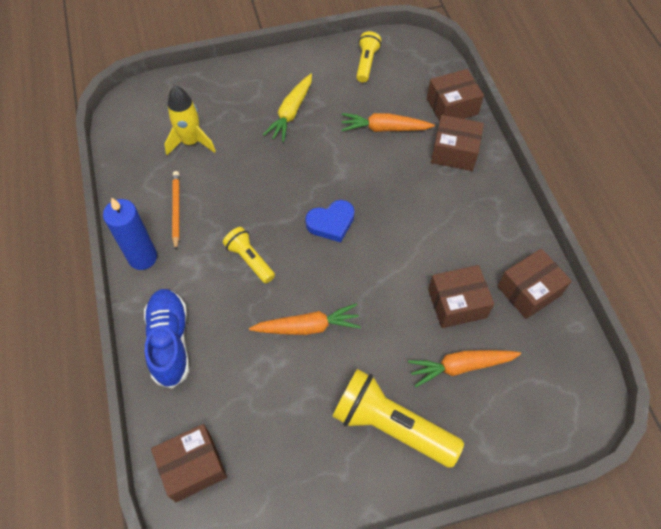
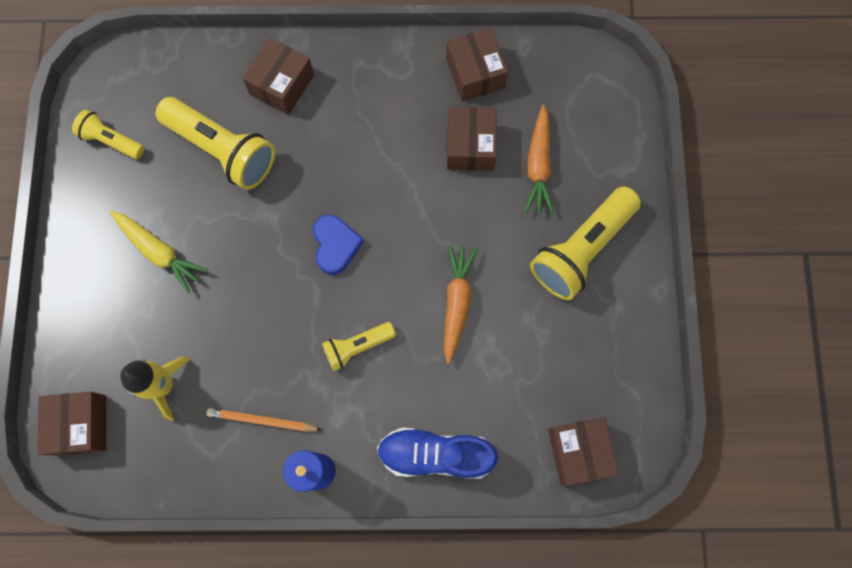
camera: 75 degrees left, 15 degrees up
orange carrot [341,113,435,132] -> yellow flashlight [155,97,275,190]
brown box [427,69,484,121] -> brown box moved to [37,392,106,456]

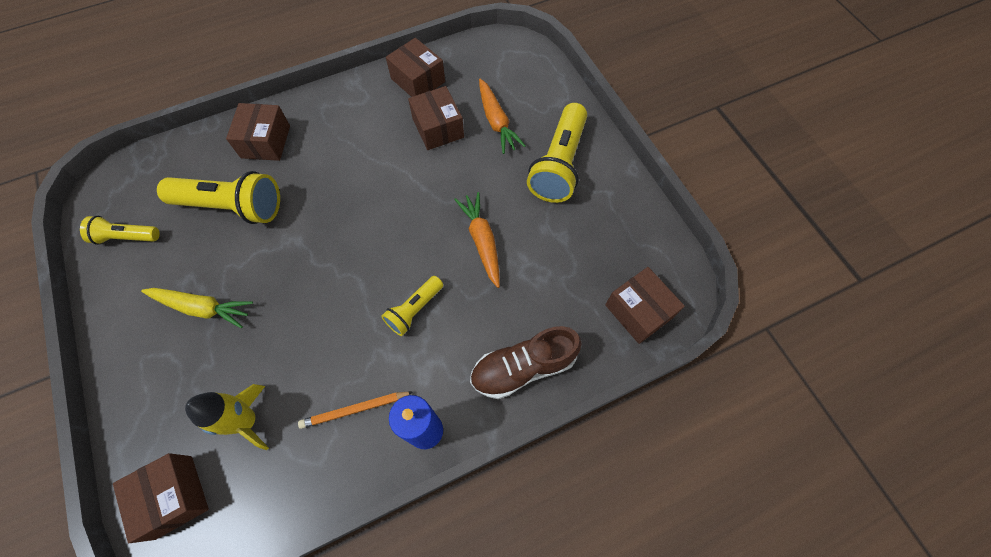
camera: 25 degrees left, 10 degrees down
blue heart [313,215,364,275] -> none
blue shoe [377,427,498,479] -> brown shoe [470,326,581,399]

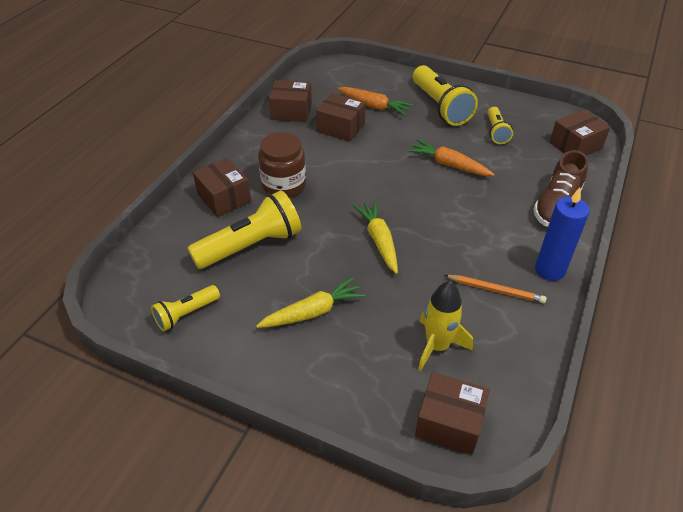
camera: 40 degrees left, 20 degrees down
orange pencil [298,392,413,429] -> orange pencil turned 105 degrees counterclockwise [444,275,547,304]
yellow flashlight [382,276,443,336] -> yellow flashlight moved to [488,107,513,144]
brown box [605,267,685,344] -> brown box turned 45 degrees counterclockwise [550,109,610,156]
none -> brown jar [258,132,306,197]
none -> yellow carrot [353,201,398,274]

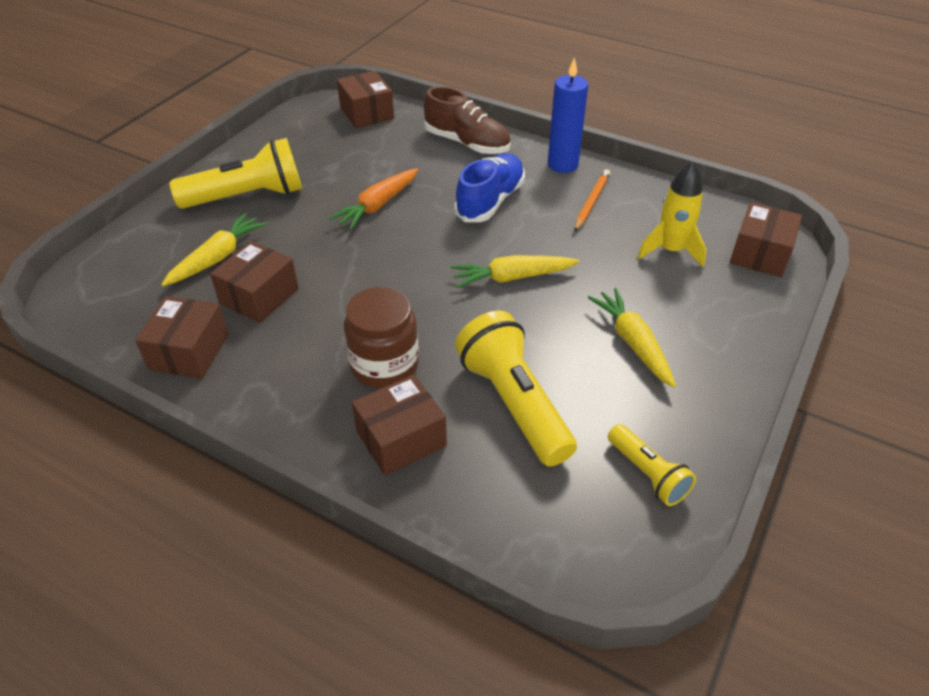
camera: 85 degrees left, 0 degrees up
orange carrot [337,87,413,115] -> yellow carrot [161,213,267,286]
yellow flashlight [488,107,513,144] -> none
none -> blue shoe [454,153,525,222]

